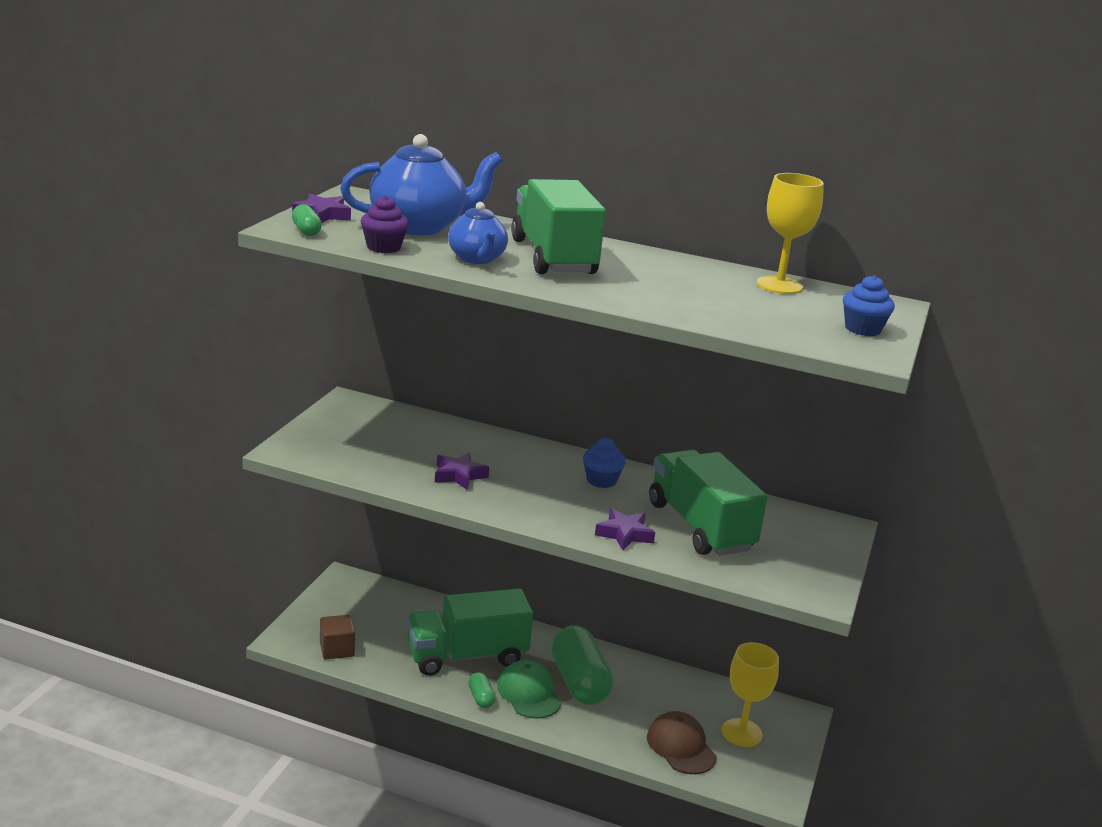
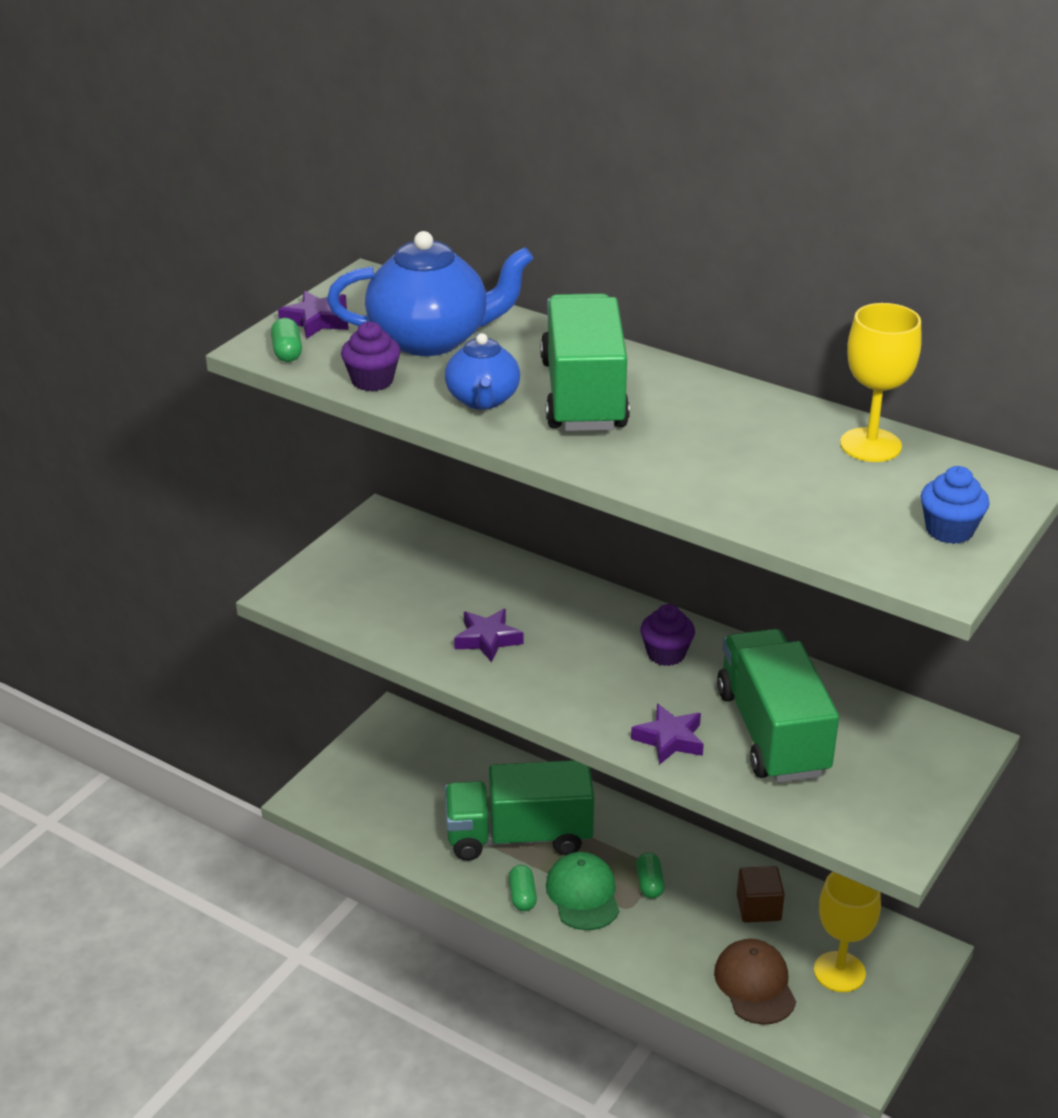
camera: 15 degrees right, 10 degrees up
brown cube [320,615,355,659] -> brown cube moved to [737,866,785,923]
green capsule [552,625,613,705] -> green capsule [636,852,665,899], size x0.44
blue cupcake [583,438,625,488] -> purple cupcake [640,604,695,666]

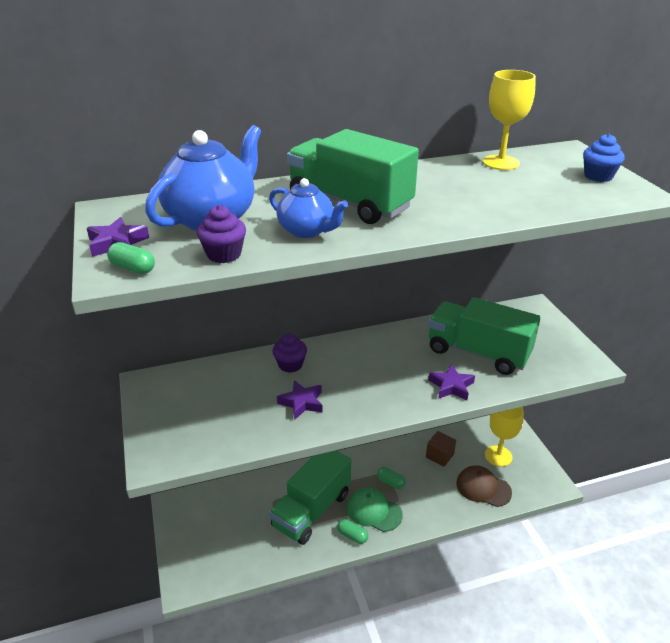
camera: 50 degrees left, 0 degrees up
purple cupcake [640,604,695,666] -> purple cupcake moved to [273,334,307,373]

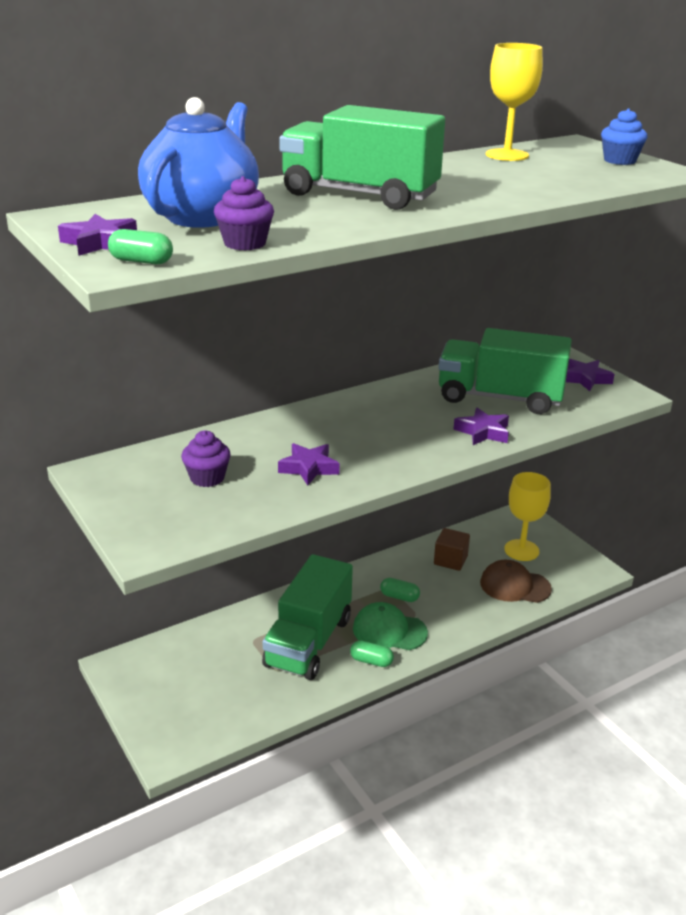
camera: 15 degrees left, 5 degrees down
blue teapot [269,178,348,238] -> none
purple cupcake [273,334,307,373] -> purple cupcake moved to [181,431,231,487]
none -> purple star [566,359,615,391]

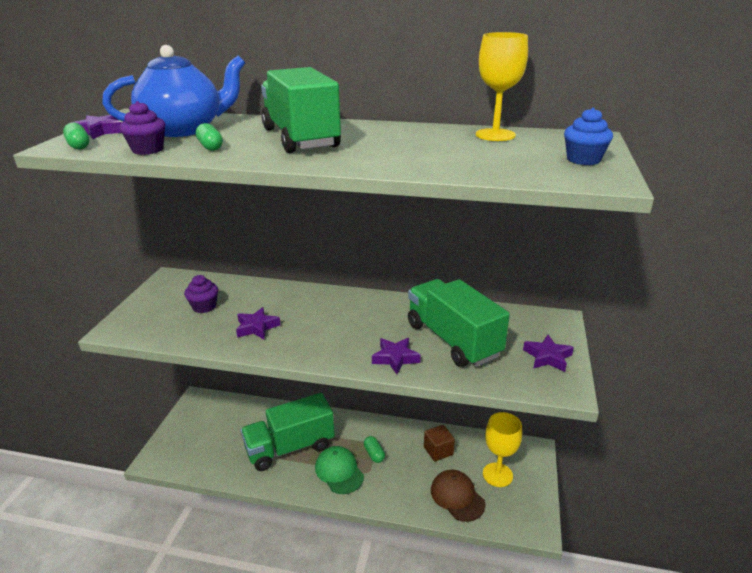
camera: 45 degrees right, 0 degrees up
green capsule [350,640,394,667] -> green capsule moved to [196,123,223,151]

